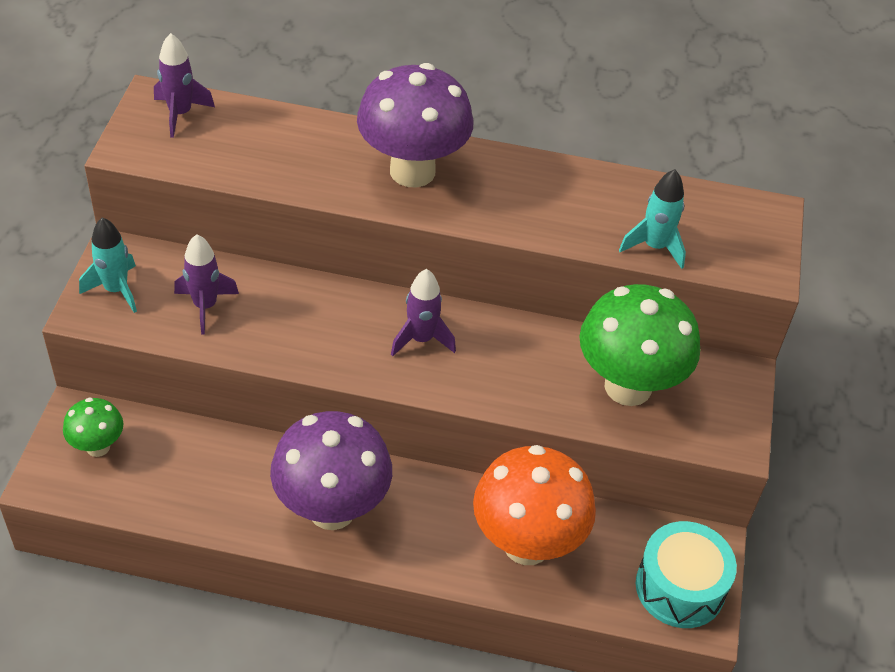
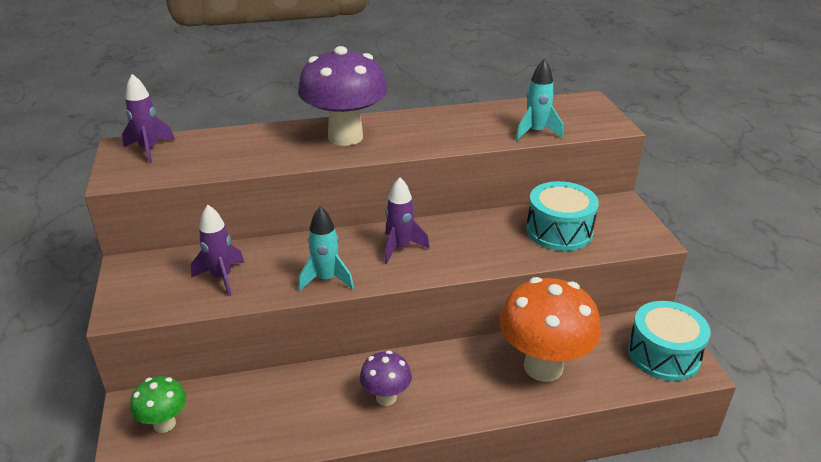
camera: 20 degrees left, 15 degrees down
turquoise rocket [79,217,137,313] -> turquoise rocket moved to [298,206,354,291]
purple mushroom [270,411,392,530] -> purple mushroom [360,351,412,406], size x0.51
green mushroom [579,284,700,406] -> turquoise drum [526,181,599,251]

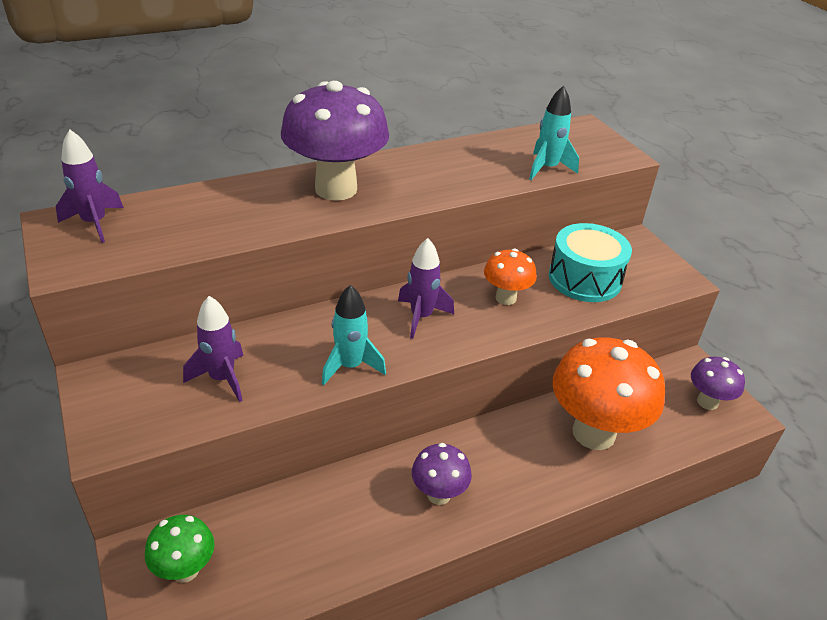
camera: 15 degrees left, 5 degrees up
turquoise drum [628,301,711,381] -> purple mushroom [691,356,745,410]
none -> orange mushroom [484,249,537,305]

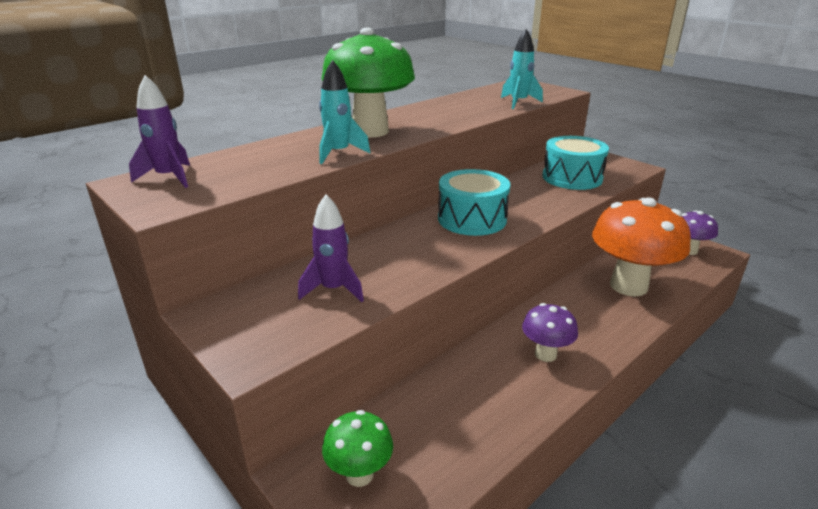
camera: 15 degrees left, 10 degrees down
purple mushroom [281,81,389,201] -> green mushroom [321,27,415,138]
turquoise rocket [322,285,386,385] -> turquoise rocket moved to [319,60,371,164]
purple rocket [398,238,454,339] -> turquoise drum [438,169,510,236]
orange mushroom [484,249,537,305] -> none

